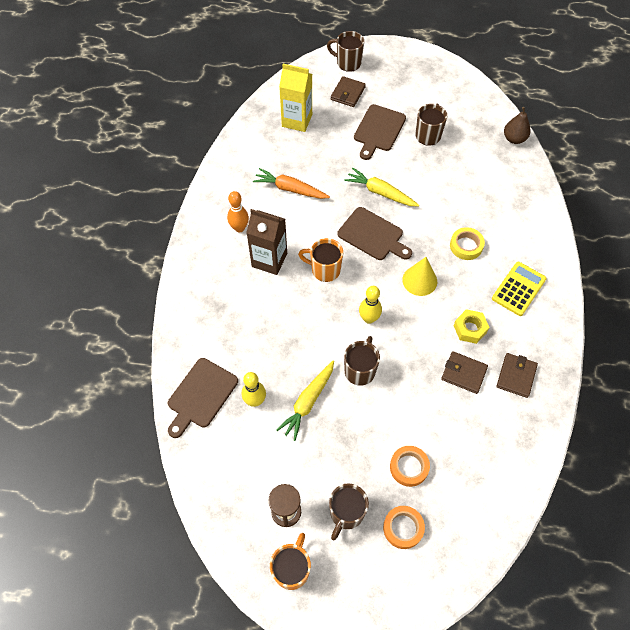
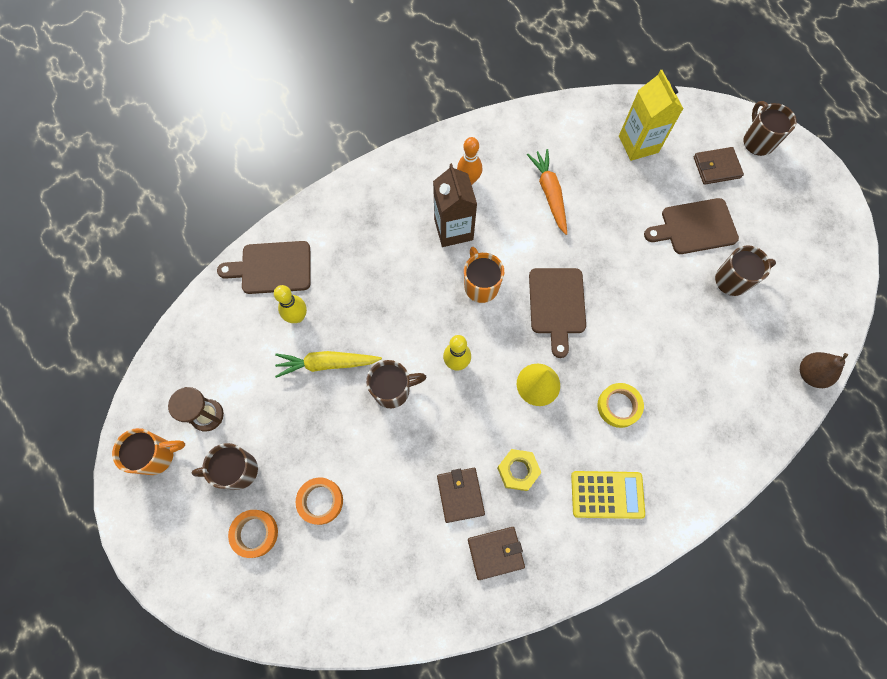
camera: 55 degrees right, 10 degrees up
yellow carrot [344,168,419,207] -> none

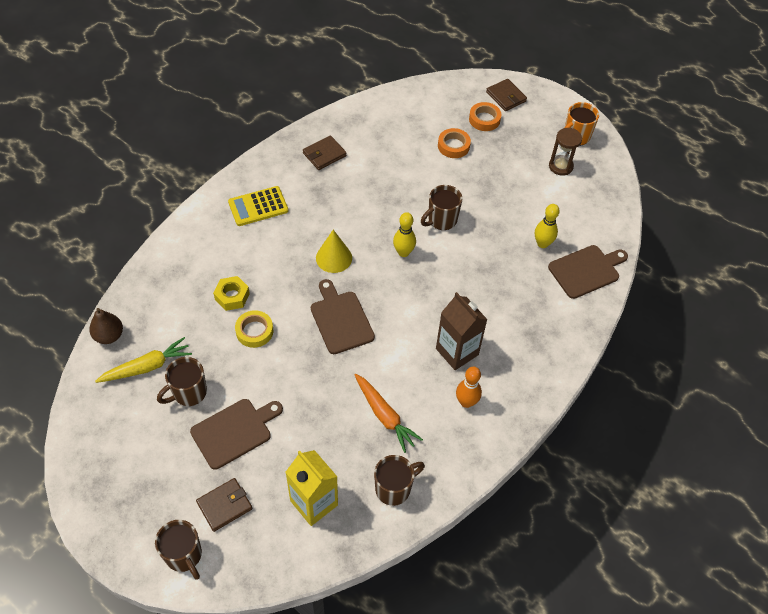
camera: 155 degrees right, 15 degrees down
brown mug [192,443,258,490] -> brown mug moved to [374,455,425,506]
yellow carrot [275,351,382,378] -> yellow carrot moved to [95,337,192,383]
brown wallet [437,468,485,523] -> brown wallet moved to [486,79,527,111]
orange mug [464,247,504,303] -> none
yellow nut [497,449,541,491] -> yellow nut moved to [213,276,250,311]
yellow tape [598,383,644,428] -> yellow tape moved to [235,310,273,348]

